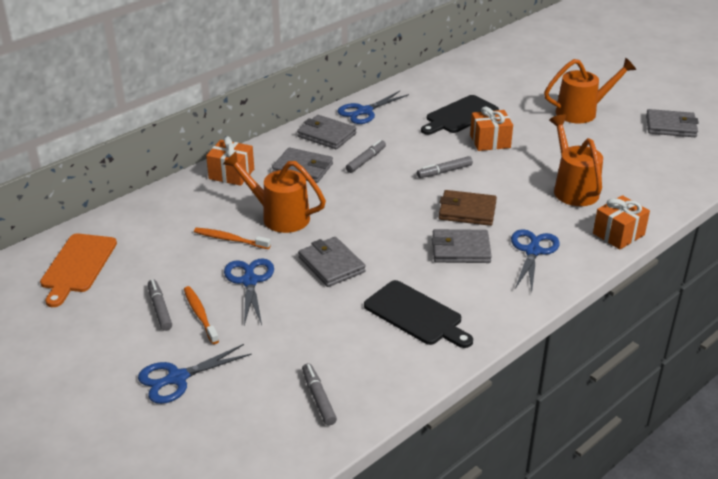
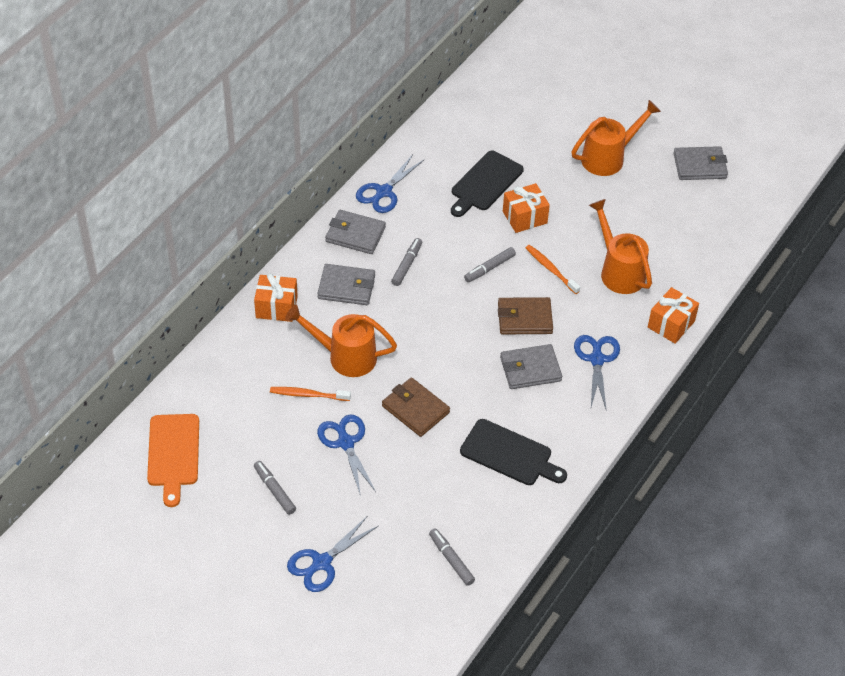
camera: 15 degrees left, 15 degrees up
orange toothbrush [184,286,219,344] -> orange toothbrush moved to [526,245,580,294]
grey wallet [298,237,366,287] -> brown wallet [382,377,450,437]

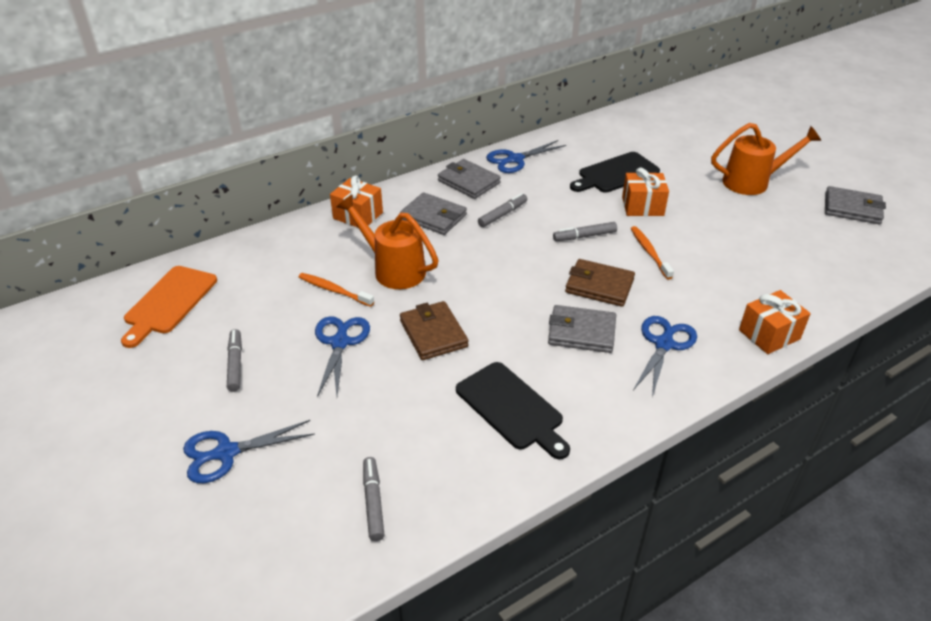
camera: 25 degrees right, 10 degrees down
orange watering can [589,199,652,294] -> none

